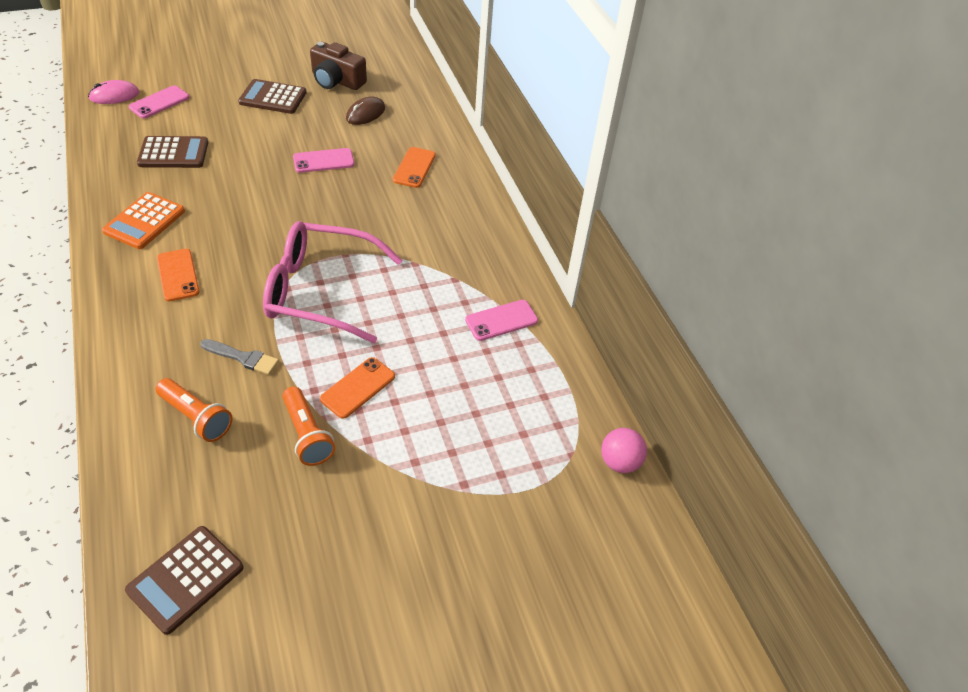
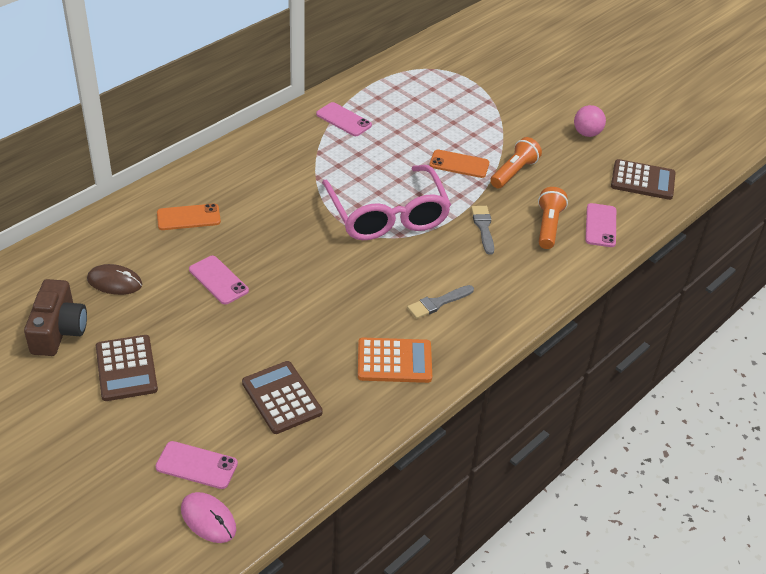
camera: 115 degrees left, 5 degrees down
orange phone [157,249,200,301] -> grey brush [407,285,474,319]
pink ball [601,428,647,473] -> pink ball moved to [574,105,606,137]
none -> pink phone [585,203,616,247]

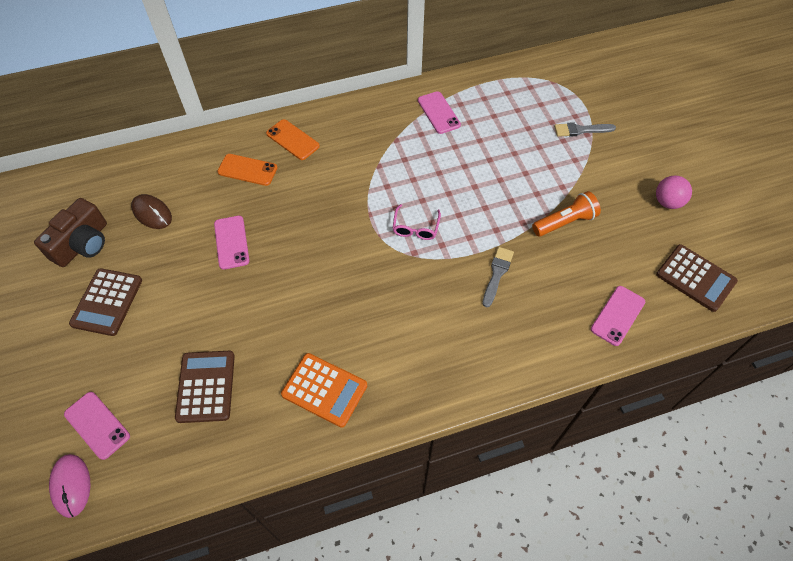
camera: 30 degrees right, 15 degrees up
pink glasses [322,165,451,240] -> pink glasses [393,204,441,240], size x0.41
grey brush [407,285,474,319] -> grey brush moved to [554,122,616,137]
orange phone [429,150,489,178] -> orange phone moved to [266,119,320,160]
orange flashlight [538,187,568,249] -> none

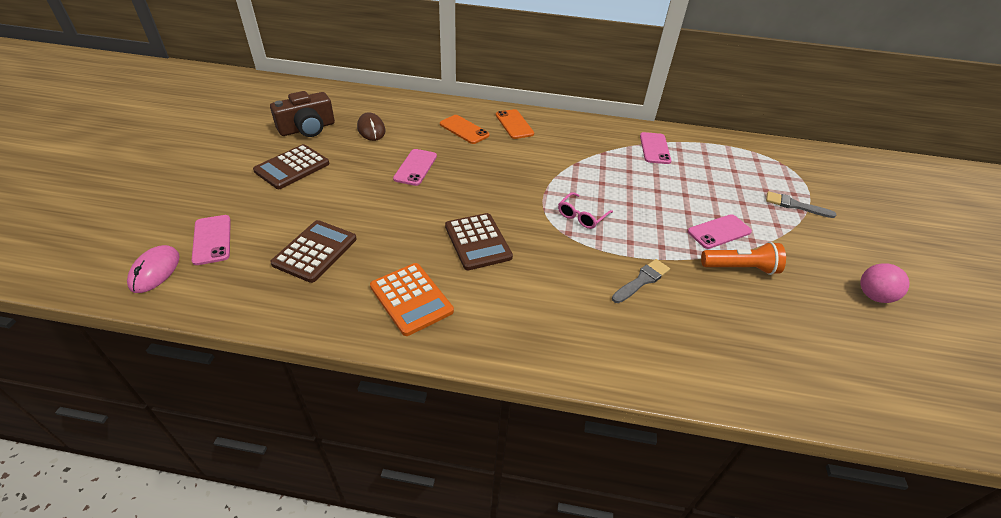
camera: 25 degrees right, 15 degrees down
pink phone [591,286,645,346] -> pink phone moved to [688,214,752,249]
brown calculator [656,244,738,312] -> brown calculator moved to [445,213,513,270]

